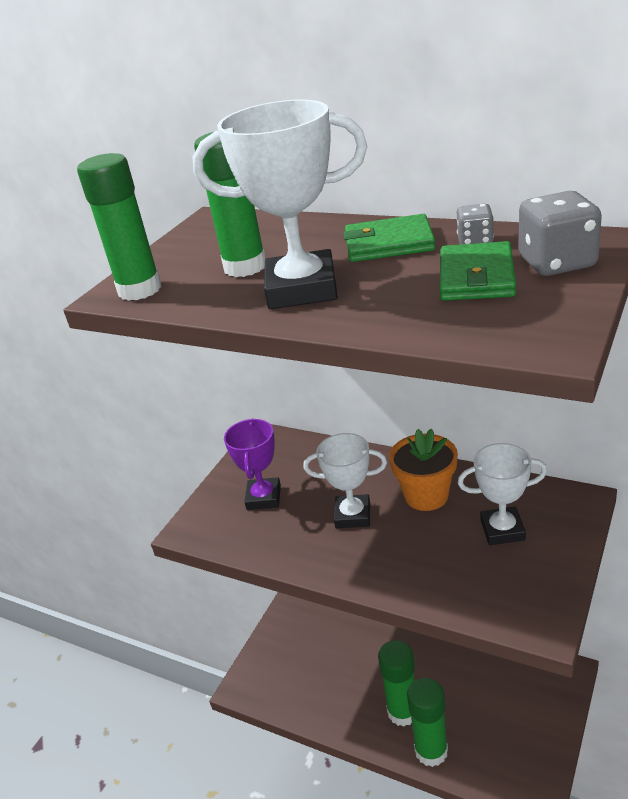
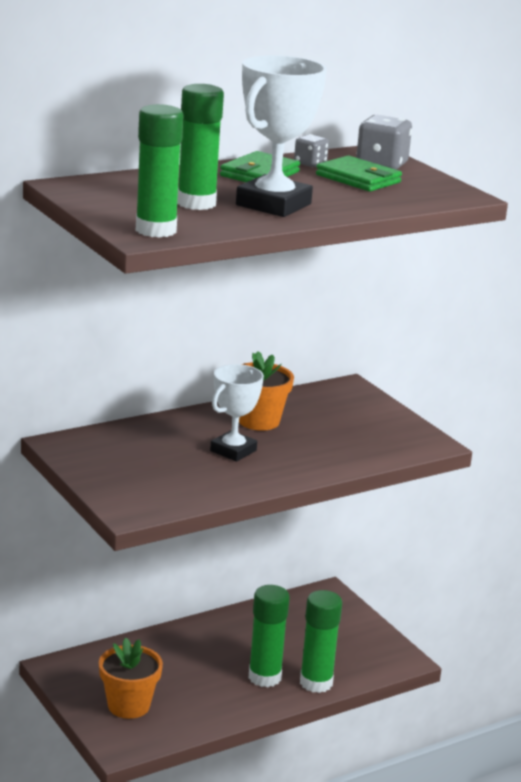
camera: 65 degrees left, 10 degrees down
purple trophy [224,418,281,510] -> none
white trophy [458,443,547,545] -> none
none -> orange flower pot [99,638,163,719]

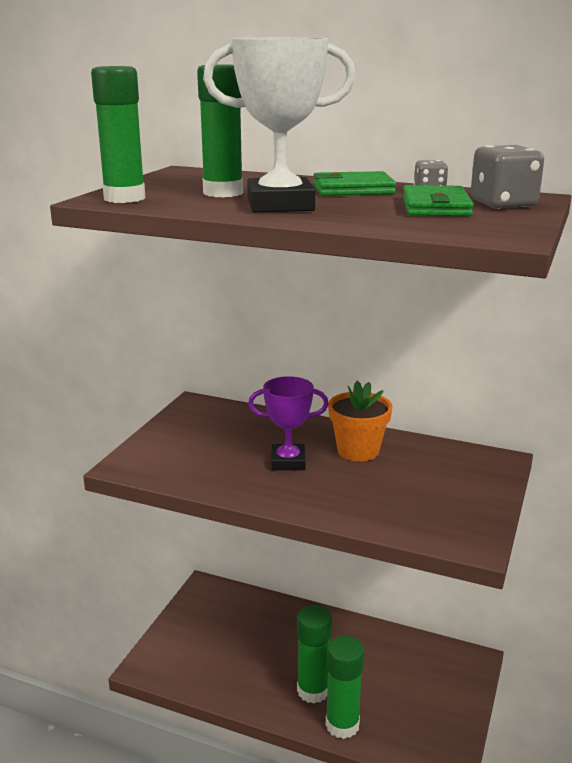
camera: 55 degrees right, 0 degrees up
orange flower pot [99,638,163,719] -> none
white trophy [210,364,264,462] -> purple trophy [248,376,329,470]

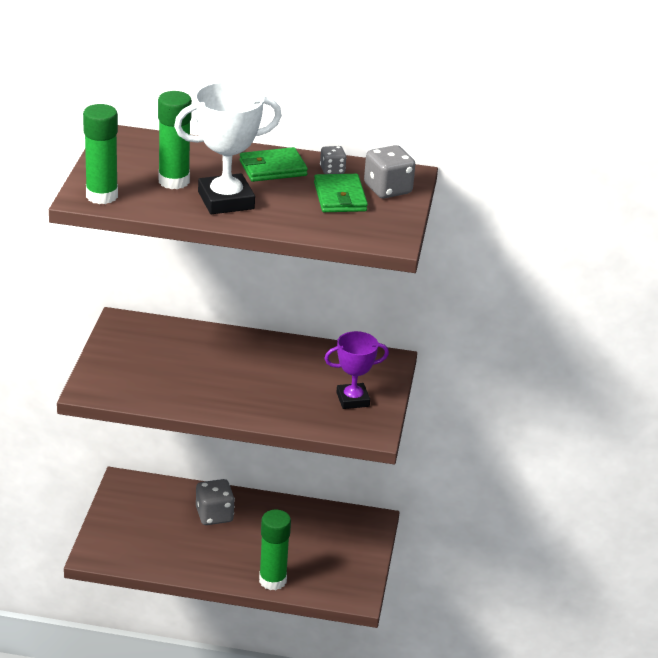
camera: 15 degrees left, 10 degrees up
purple trophy [248,376,329,470] -> purple trophy moved to [324,331,389,409]
green glue stick [297,605,332,704] -> none
orange flower pot [328,381,393,461] -> none
none -> grey dice [196,479,235,525]

